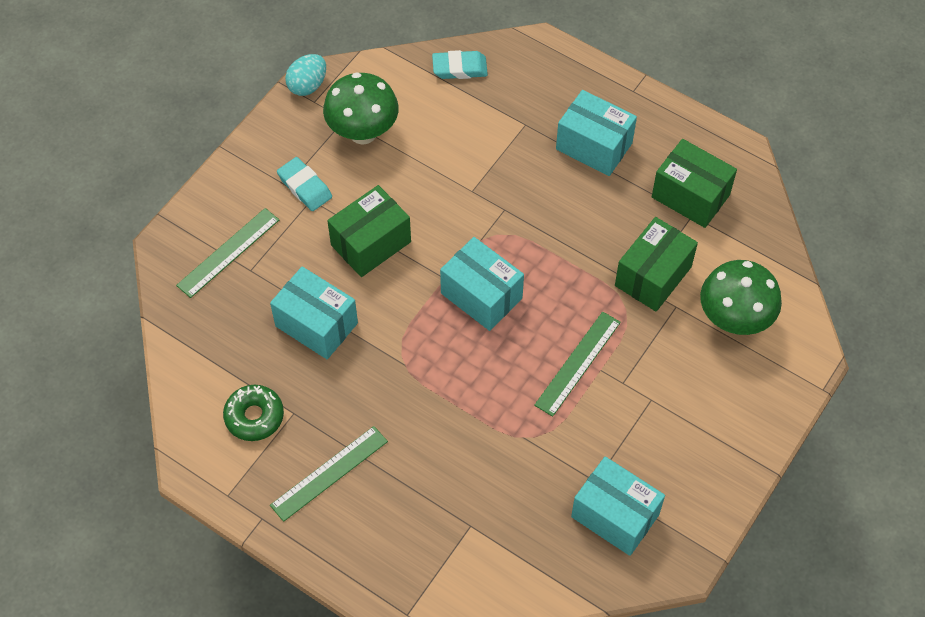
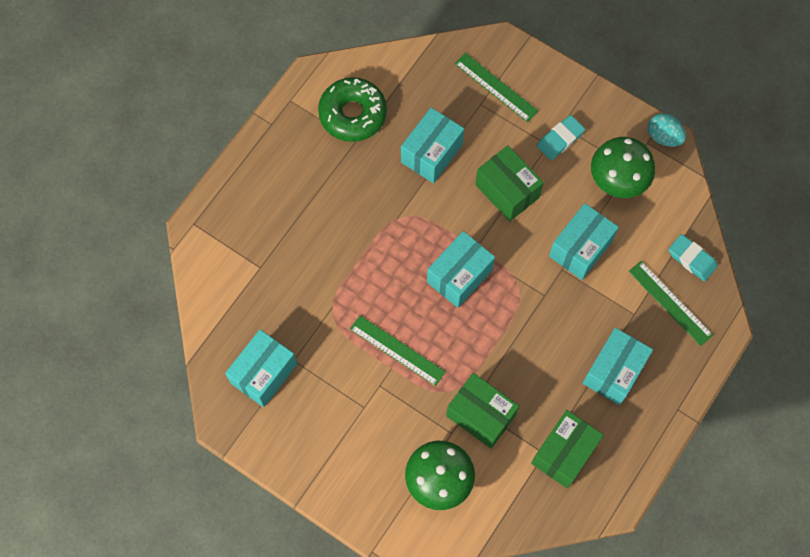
camera: 90 degrees right, 10 degrees up
green donut [223,385,284,441] -> green donut [318,77,387,142], size x1.51
green ruler [270,426,388,522] -> green ruler moved to [629,261,713,346]
turquoise eraser [432,50,488,79] -> turquoise eraser turned 45 degrees counterclockwise [668,234,718,281]
none -> turquoise box [549,203,619,280]

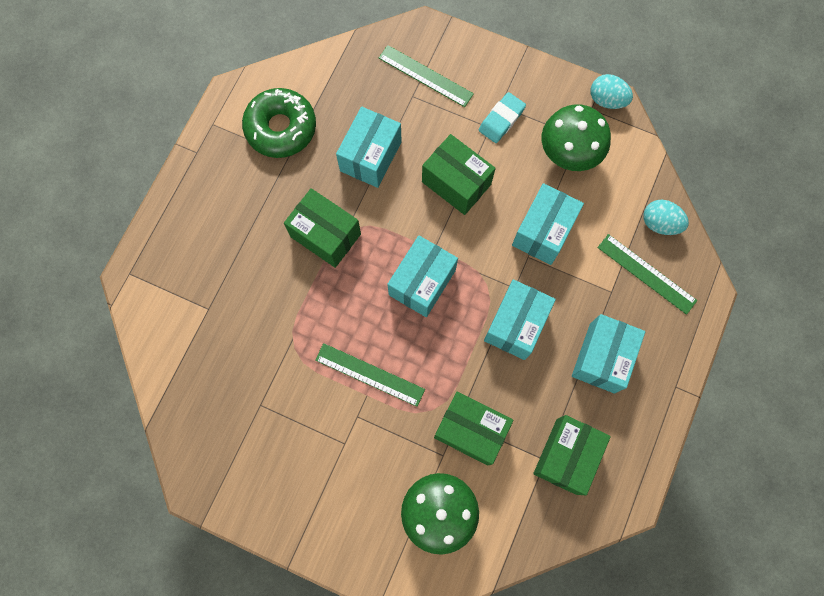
camera: 10 degrees left, 5 degrees up
turquoise box [225,330,297,407] -> turquoise box moved to [484,279,556,360]
turquoise eraser [668,234,718,281] -> turquoise egg [643,200,689,235]
none -> green box [284,188,361,268]

